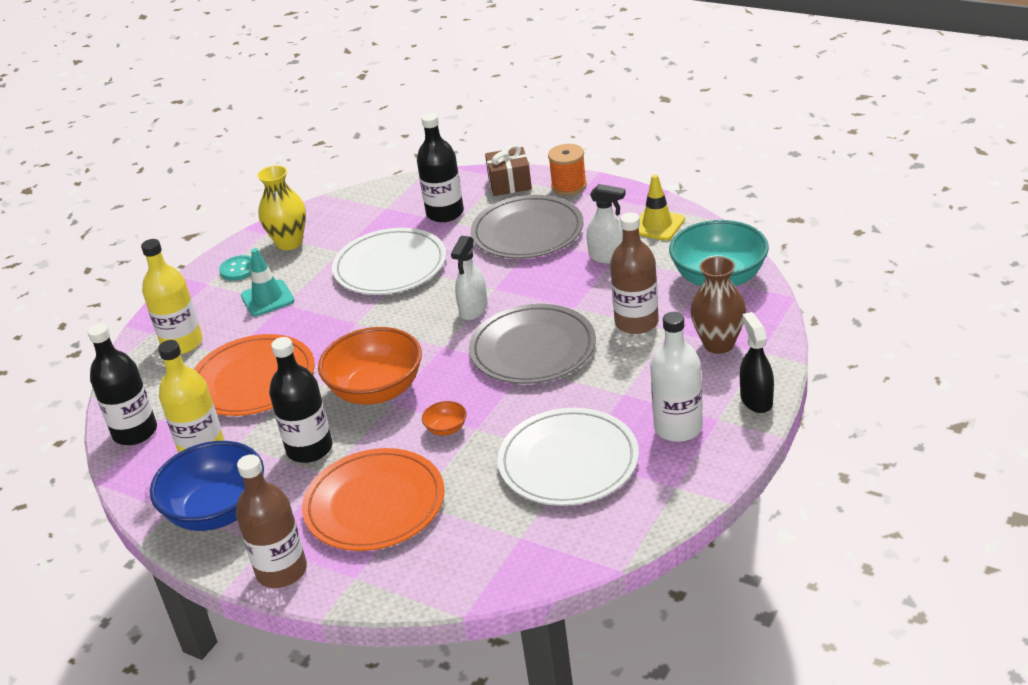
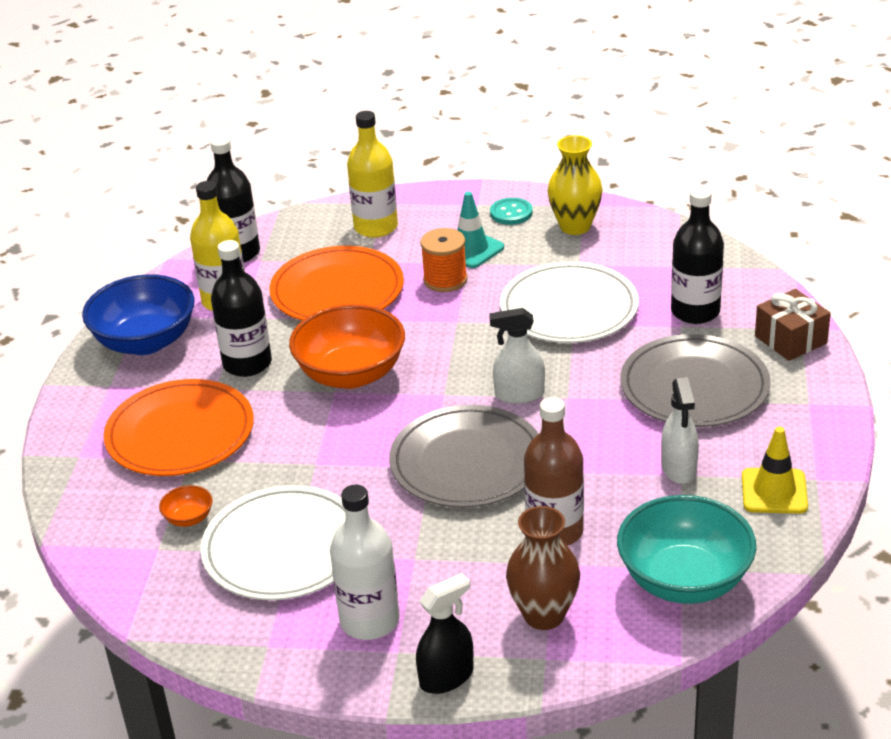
camera: 65 degrees right, 0 degrees up
brown bottle [236,454,307,588] -> none
orange bowl [422,401,467,436] -> orange bowl moved to [159,485,212,527]
orange spool [548,144,587,195] -> orange spool moved to [420,228,468,292]

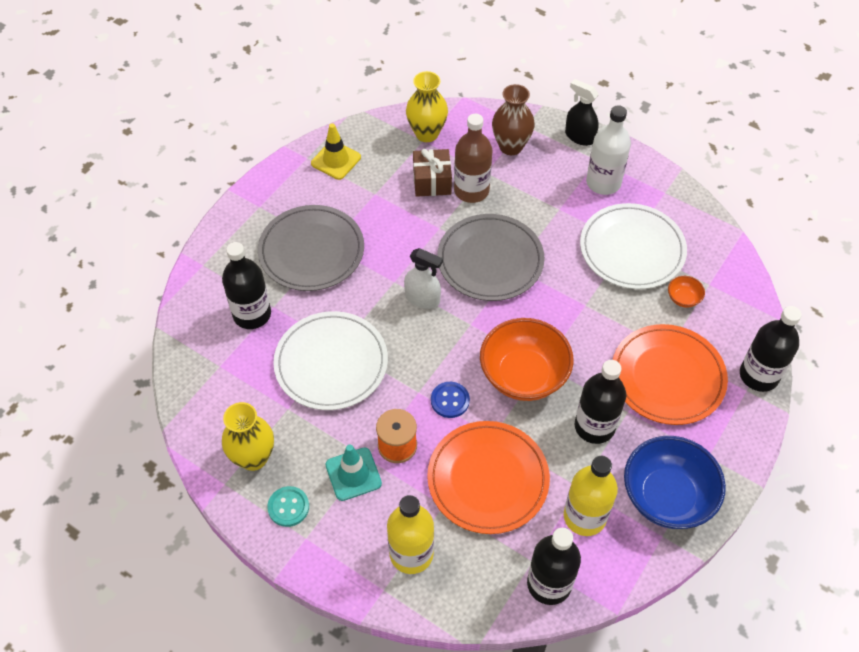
camera: 155 degrees left, 20 degrees up
black spray bottle [416,573,474,694] -> black spray bottle turned 45 degrees clockwise [565,79,599,146]
turquoise bowl [617,495,756,604] -> yellow vase [406,71,448,142]
white spray bottle [661,377,699,484] -> none
brown gift [755,289,831,361] -> brown gift moved to [413,149,452,197]
none -> blue button [431,382,470,418]
none -> black bottle [740,306,802,392]

